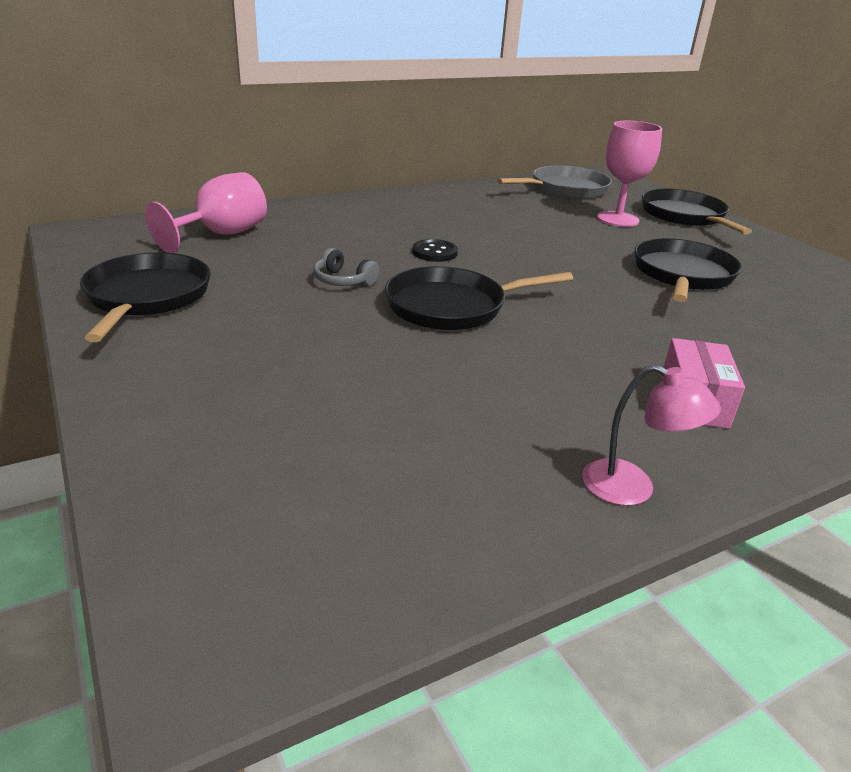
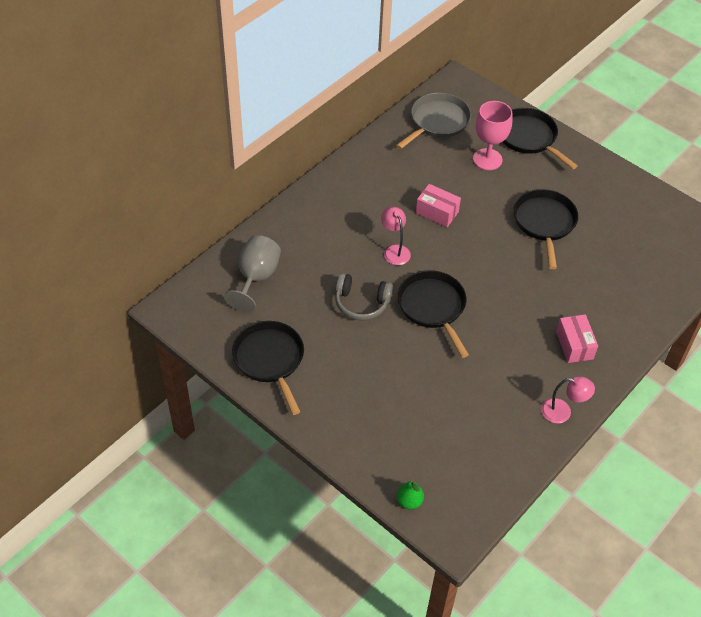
camera: 20 degrees left, 20 degrees up
pink goblet [145,172,267,253] -> grey goblet [224,235,281,312]
grey headphones [314,248,380,286] -> grey headphones [335,273,393,321], size x1.53
black pan [385,266,573,330] -> black pan turned 105 degrees clockwise [397,270,469,358]
black button [412,239,458,262] -> pink lamp [381,207,411,265]
none -> green pear [397,481,424,509]
none -> pink box [416,184,461,227]

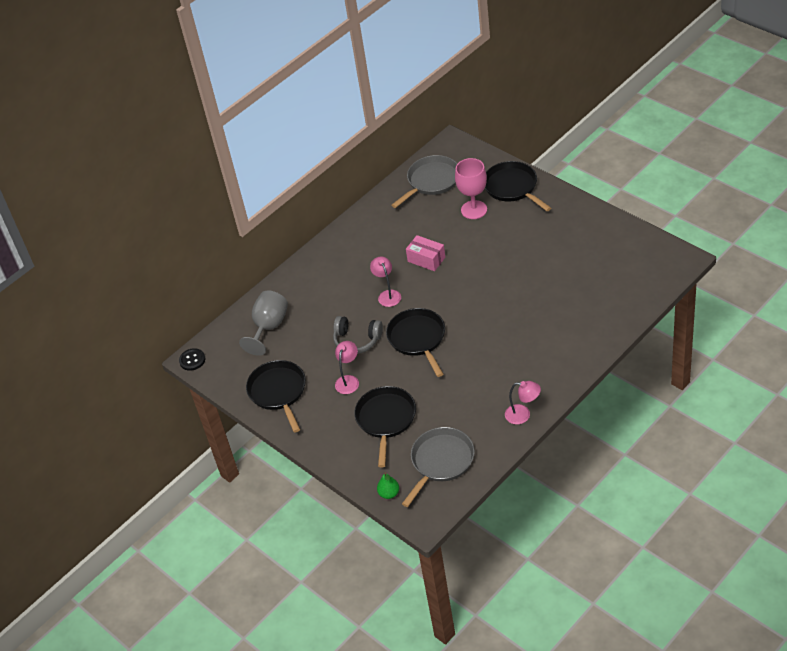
camera: 10 degrees right, 5 degrees down
black pan [513,189,578,269] -> black pan moved to [354,386,416,468]
pink box [556,314,598,363] -> none
none -> black button [179,348,205,371]
none -> pink lamp [335,341,359,394]
none -> grey pan [402,427,475,507]

